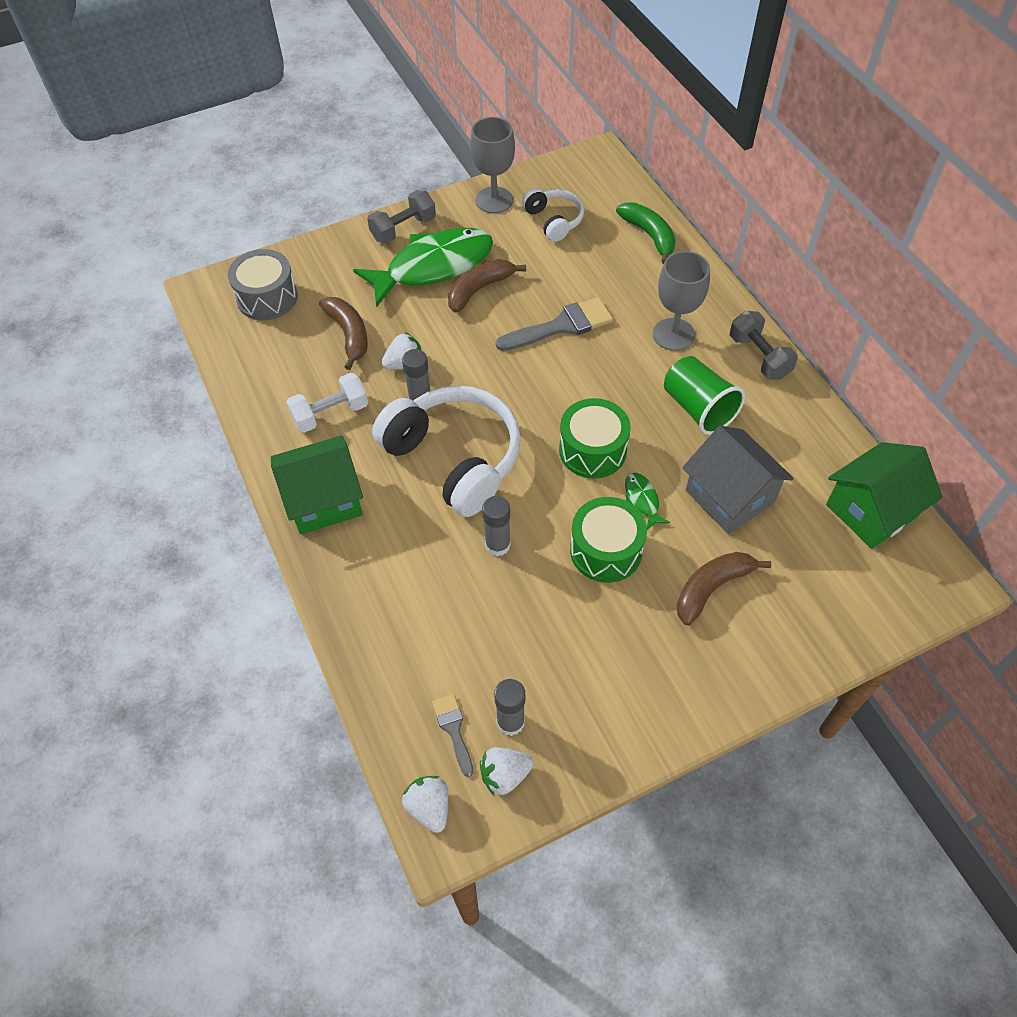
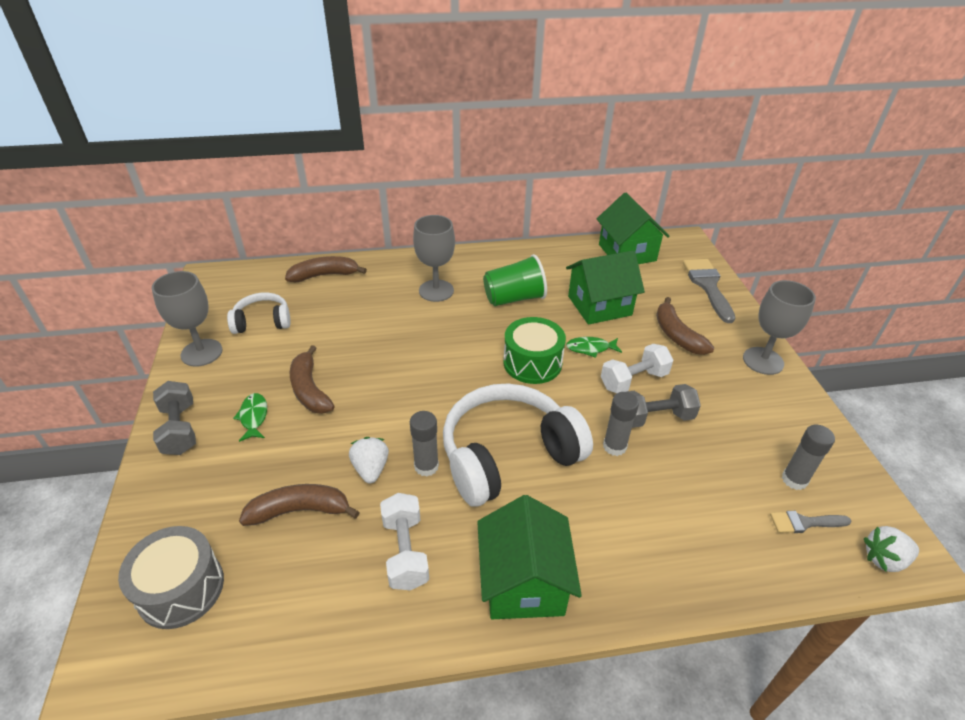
camera: 75 degrees left, 15 degrees down
green fish [353,228,493,307] -> green fish [233,393,267,442], size x0.40
white strawberry [480,747,534,796] -> none
grey brush [495,297,613,351] -> grey brush moved to [683,259,735,323]
green drum [570,497,647,583] -> white dumbbell [601,344,673,393]
green banana [616,202,676,264] -> brown banana [285,256,367,282]
grey house [682,426,794,534] -> green house [566,250,645,325]
grey dumbbell [730,311,798,380] -> grey dumbbell moved to [627,384,701,428]
none -> grey goblet [743,280,816,375]

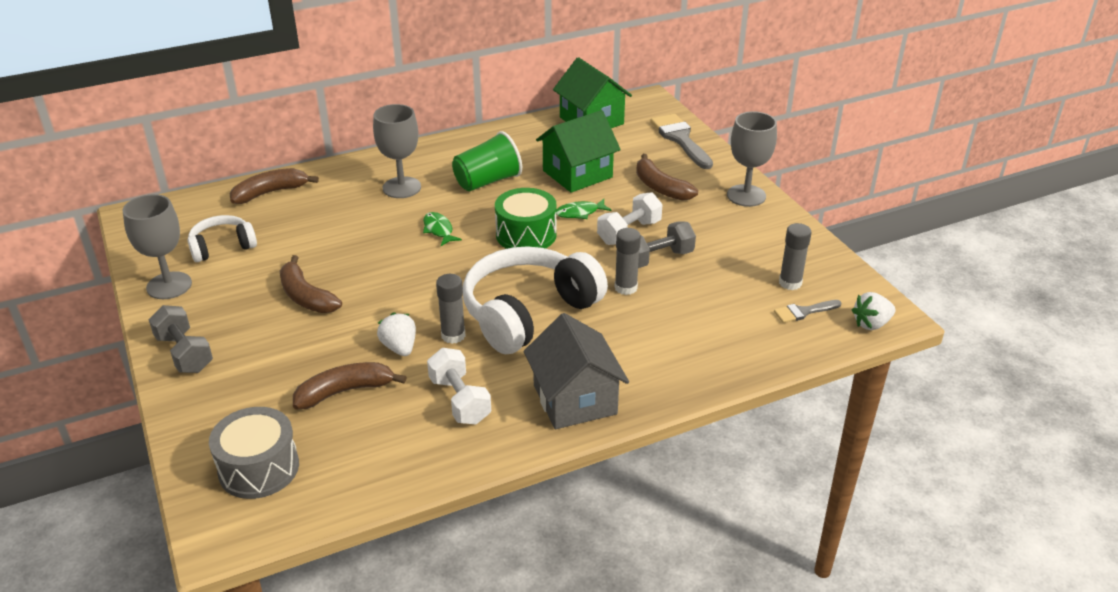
camera: 15 degrees left, 5 degrees down
green fish [233,393,267,442] -> green fish moved to [423,212,462,246]
green house [477,495,582,619] -> grey house [524,313,629,429]

